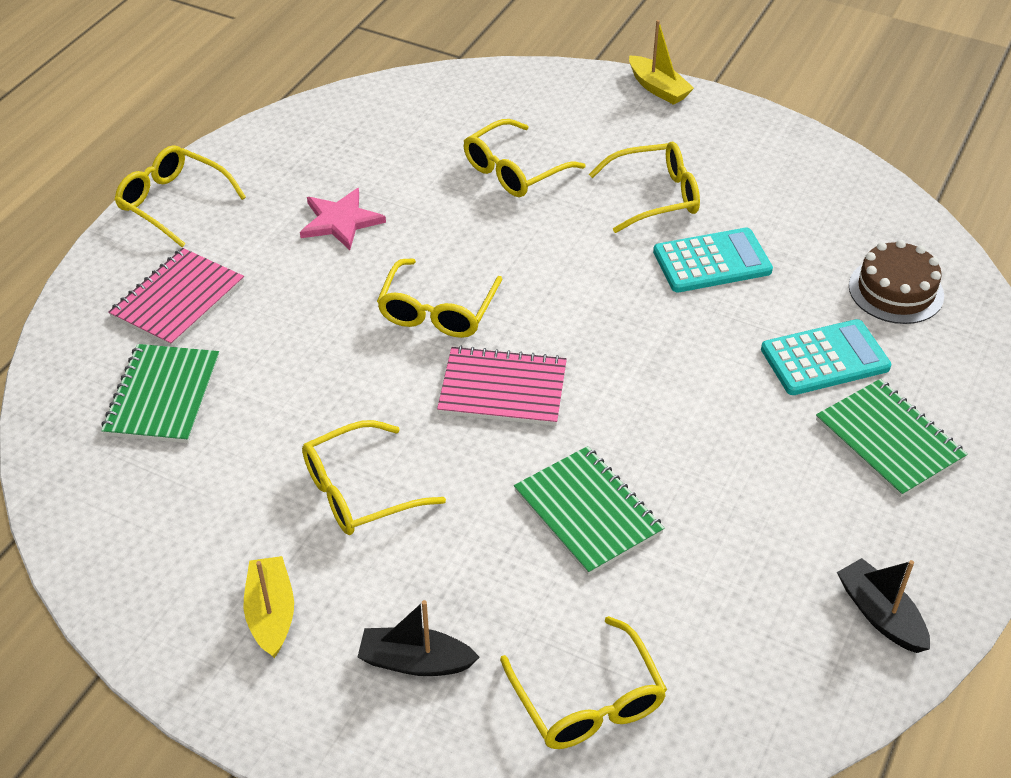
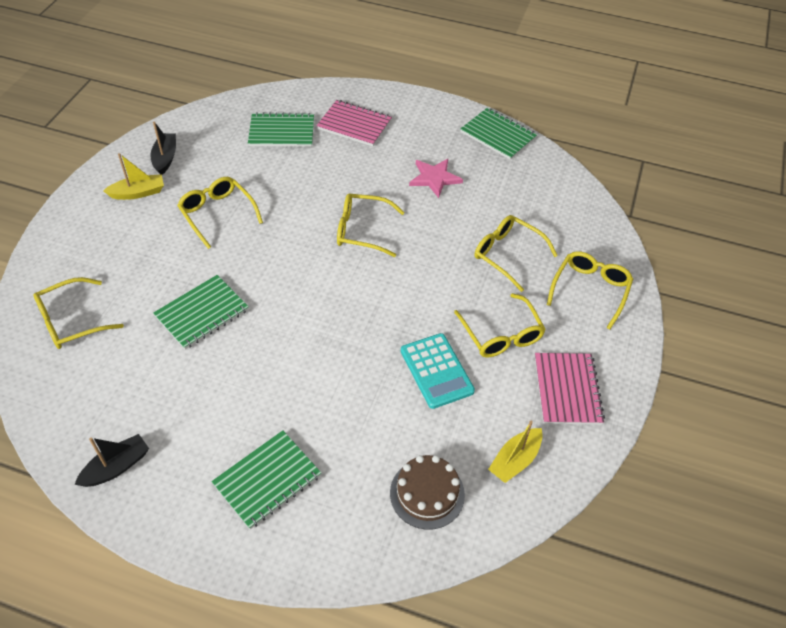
camera: 80 degrees right, 5 degrees up
yellow glasses [114,145,246,248] -> yellow glasses moved to [547,251,633,330]
black boat [357,600,480,676] -> black boat moved to [150,121,176,175]
pink notebook [437,346,567,426] -> pink notebook moved to [535,353,605,425]
yellow boat [629,20,694,105] -> yellow boat moved to [488,421,543,483]
turquoise calculator [761,319,891,395] -> none
none -> green notebook [460,108,537,160]

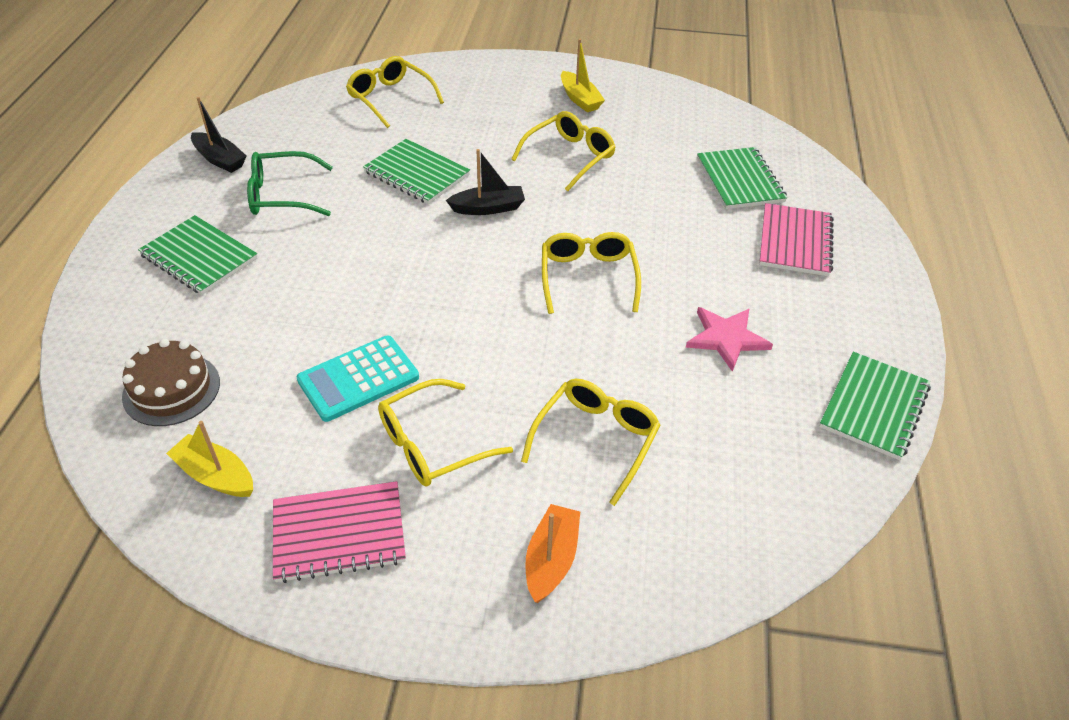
camera: 80 degrees right, 5 degrees down
black boat [150,121,176,175] -> black boat moved to [446,149,525,215]
yellow glasses [547,251,633,330] -> orange boat [525,504,580,603]
none -> green glasses [247,151,333,216]

